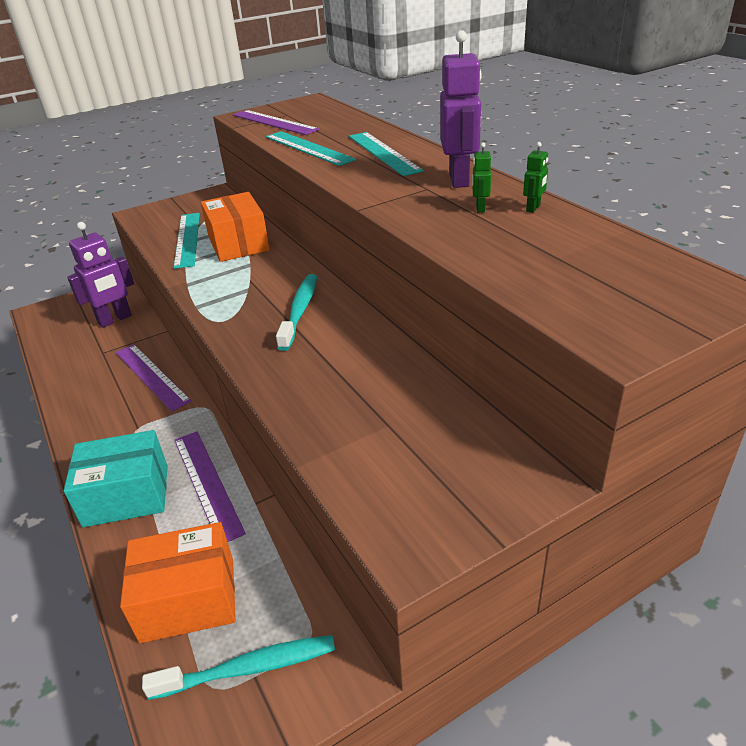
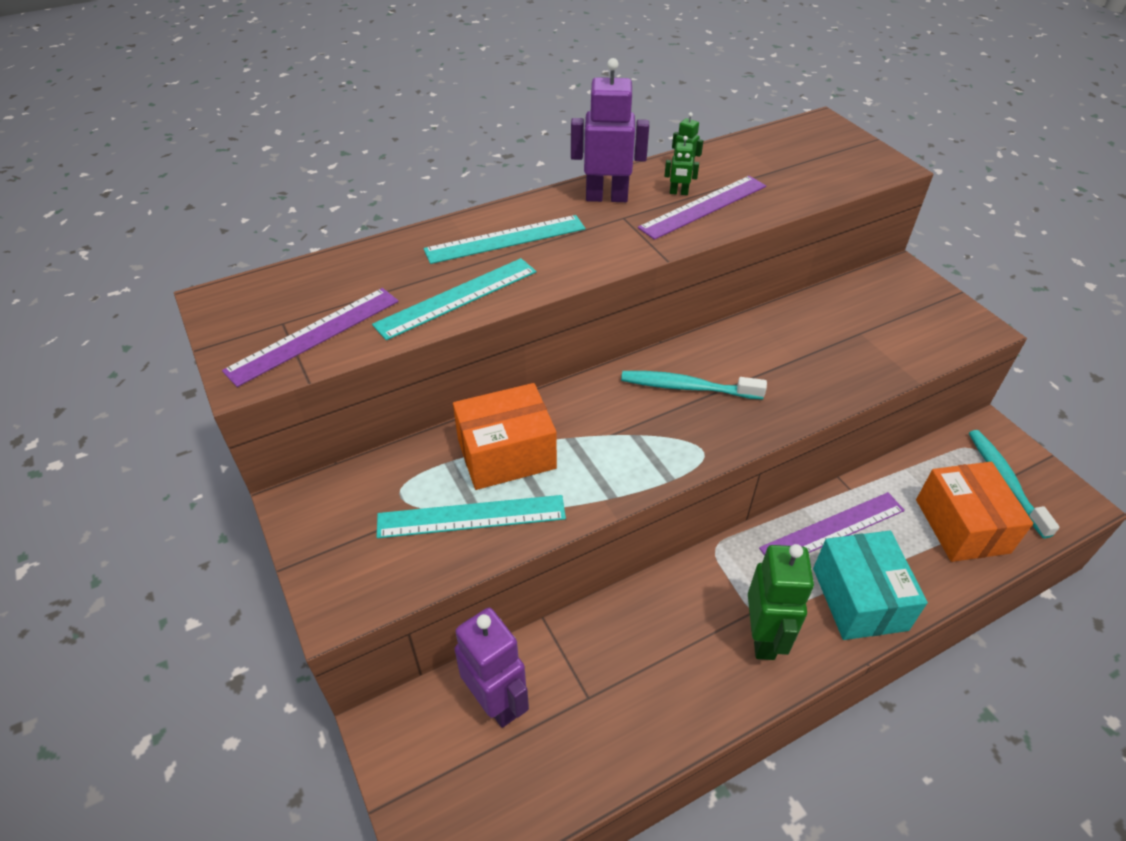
camera: 90 degrees left, 10 degrees up
purple ruler [116,344,192,411] -> purple ruler moved to [638,176,766,240]
none -> green robot [748,544,814,660]

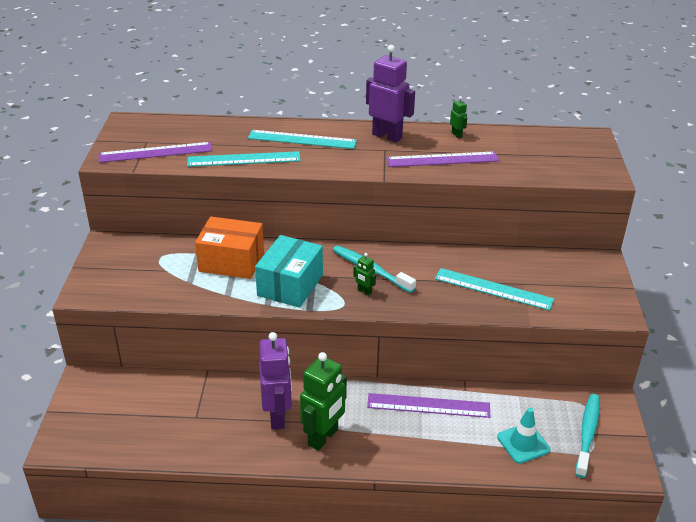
camera: 30 degrees right, 10 degrees down
turquoise ruler [377,495,566,538] -> turquoise ruler moved to [435,268,554,311]
purple robot [454,608,529,728] -> purple robot moved to [259,332,292,430]
green robot [664,136,699,195] -> green robot moved to [353,253,376,295]
turquoise box [813,531,928,640] -> turquoise box moved to [255,235,323,308]
orange box [916,462,1033,562] -> turquoise traffic cone [497,408,550,464]

